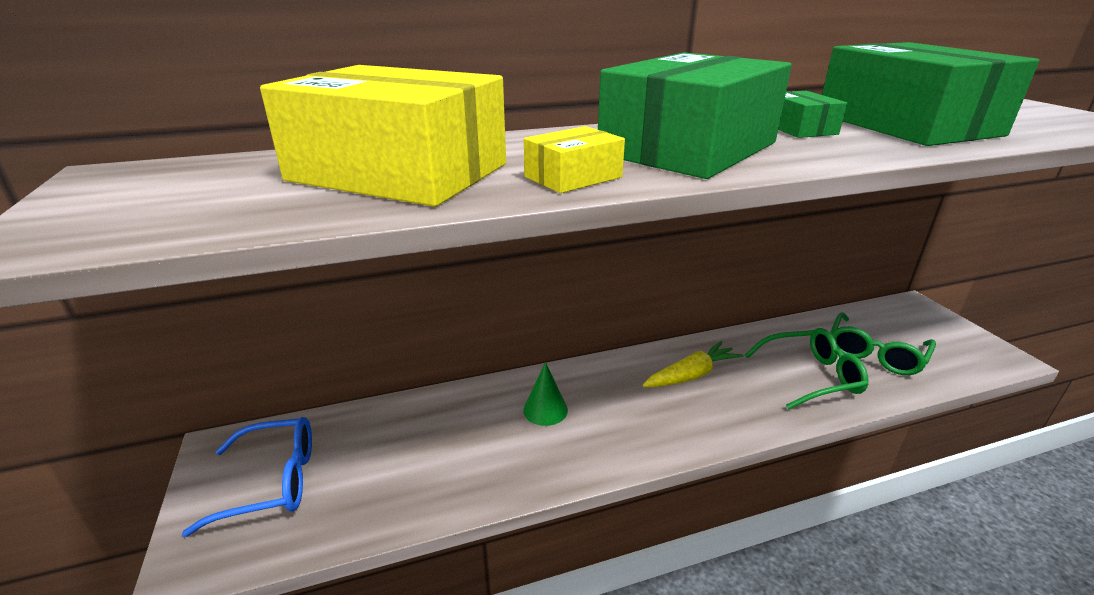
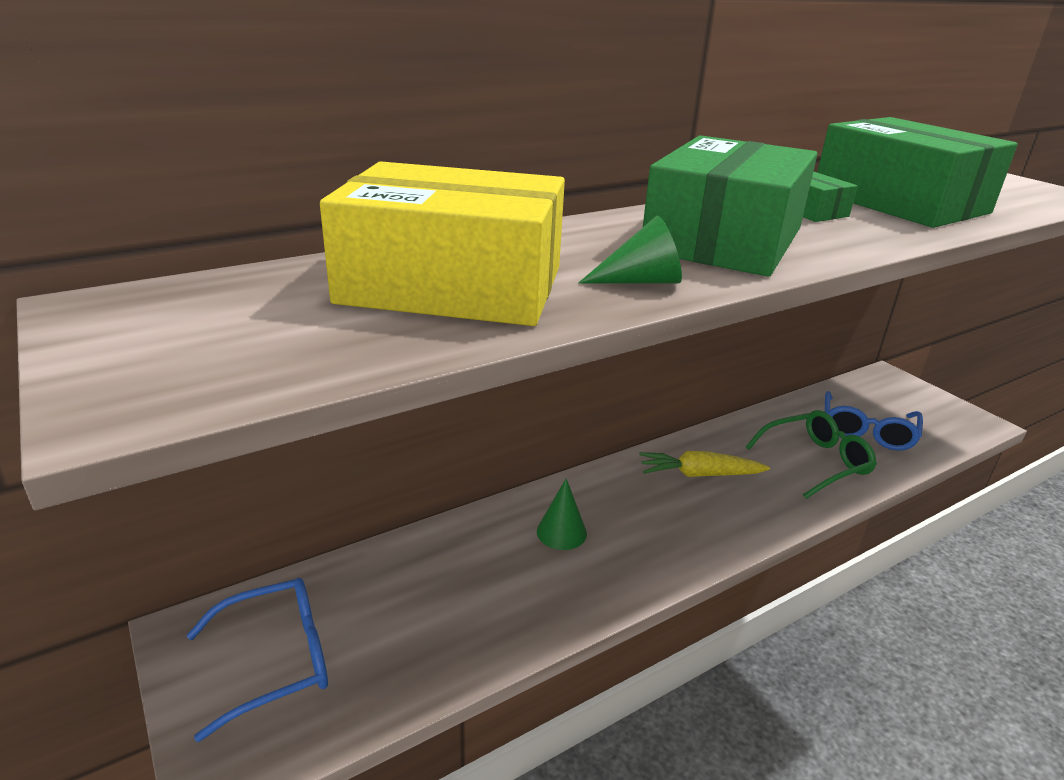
camera: 15 degrees left, 0 degrees up
yellow box [524,126,625,193] -> green cone [579,216,682,283]
yellow carrot [643,341,743,387] -> yellow carrot turned 135 degrees counterclockwise [639,451,770,477]
green glasses [830,312,936,375] -> blue glasses [825,391,923,451]

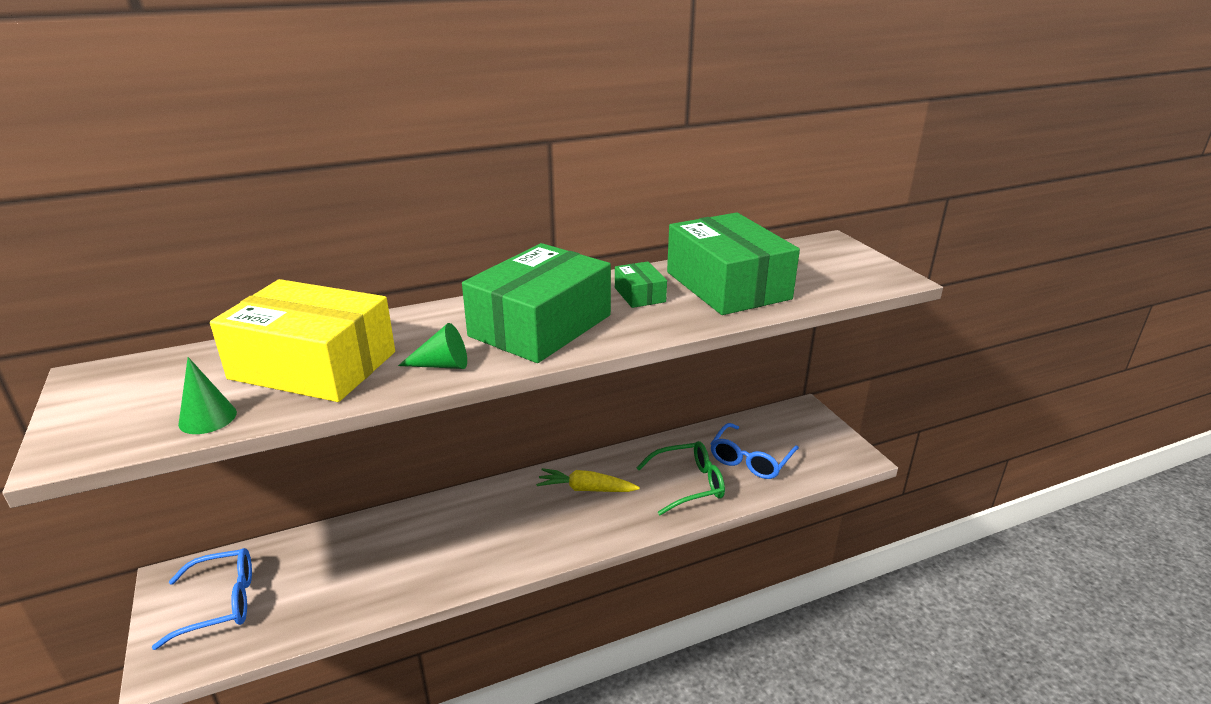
camera: 10 degrees right, 0 degrees up
green cone [537,478,587,550] -> green cone moved to [178,357,237,434]

